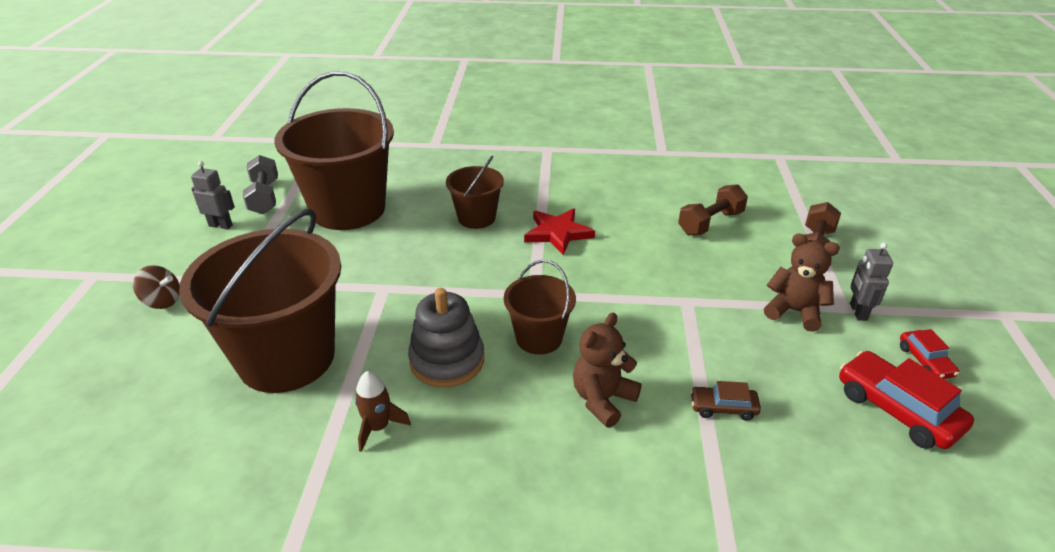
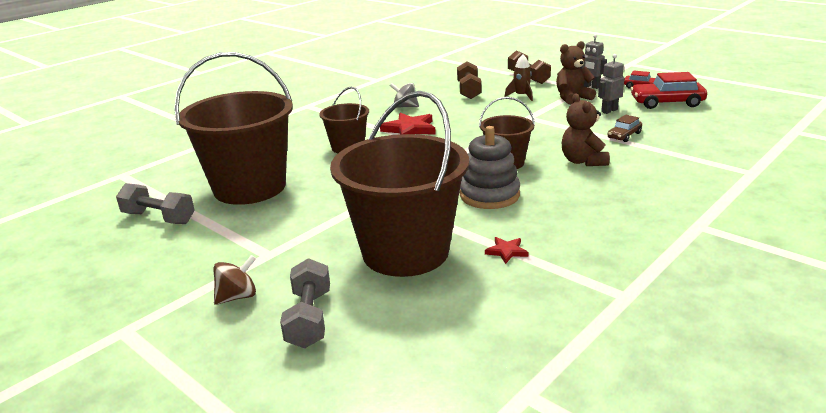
camera: 50 degrees left, 10 degrees down
grey robot [191,161,235,229] -> grey robot moved to [598,54,625,114]
brown rocket [355,371,411,452] -> brown rocket moved to [504,54,533,101]
none -> grey dumbbell [280,258,330,348]
none -> grey spinning top [390,83,419,108]
none -> red star [485,237,528,264]

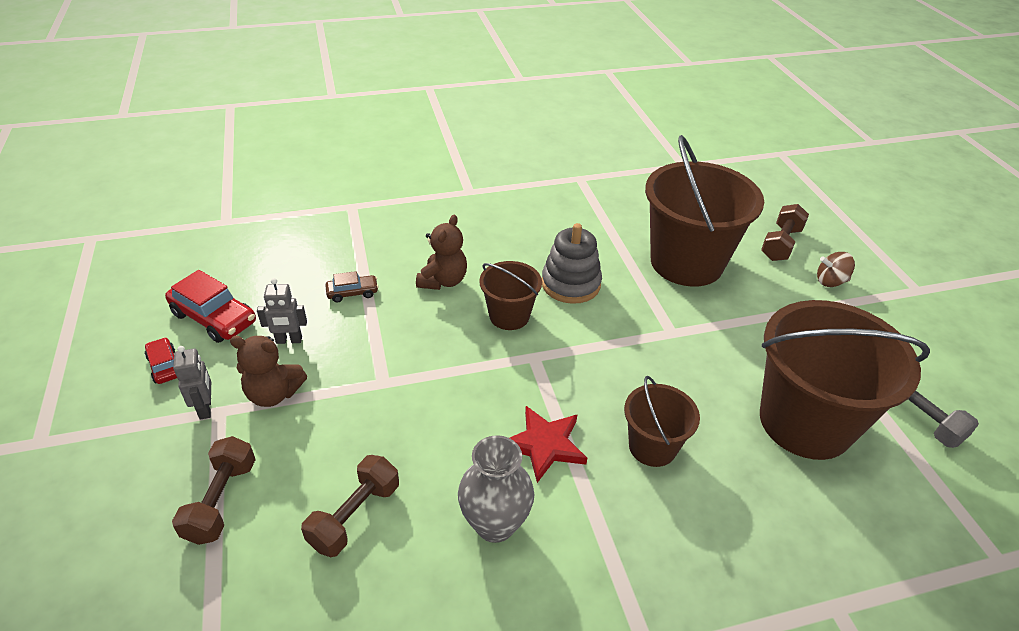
camera: 150 degrees left, 15 degrees up
grey dumbbell [280,258,330,348] -> brown dumbbell [761,204,809,261]
grey spinning top [390,83,419,108] -> grey vase [458,435,534,543]
red star [485,237,528,264] -> none
brown rocket [504,54,533,101] -> none

